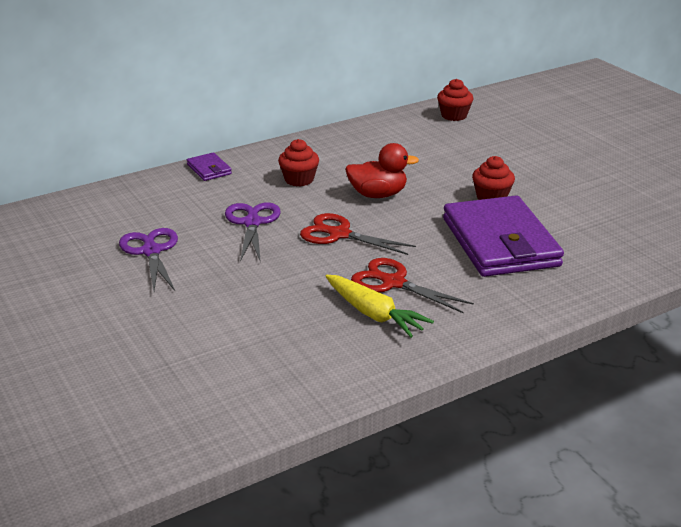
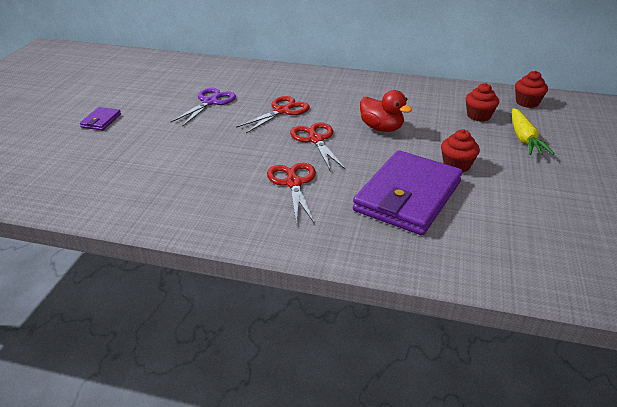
camera: 45 degrees right, 5 degrees up
purple wallet [187,152,232,181] -> purple wallet moved to [80,107,121,131]
purple scissors [225,202,281,262] -> red scissors [236,96,310,133]
red cupcake [278,139,319,187] -> red cupcake moved to [466,83,499,122]
yellow carrot [326,275,434,338] -> yellow carrot moved to [512,108,555,155]

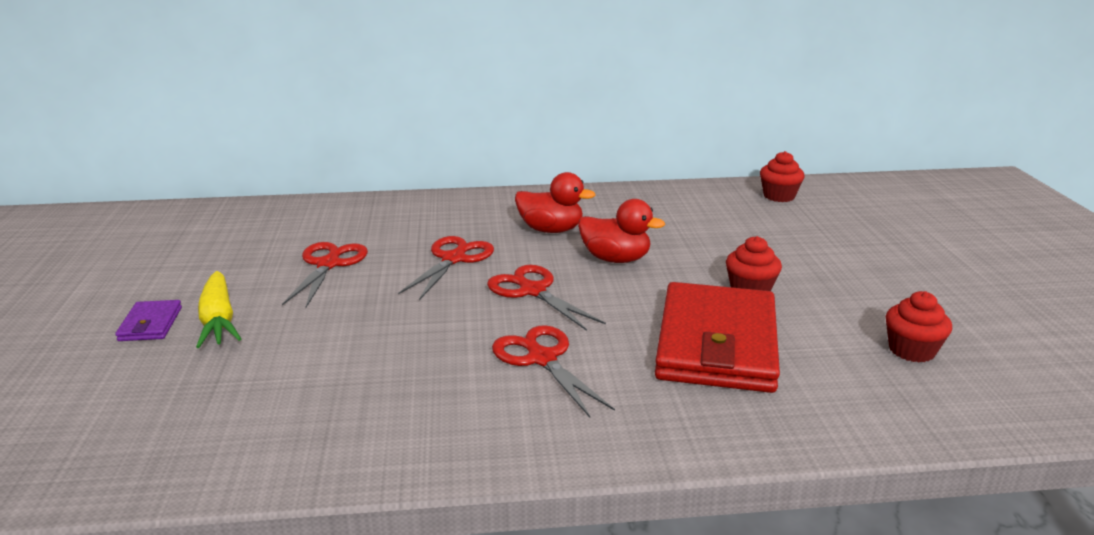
camera: 20 degrees left, 10 degrees down
purple scissors [171,88,236,127] -> red scissors [282,242,368,307]
purple wallet [353,150,463,235] -> red wallet [655,282,780,393]
red cupcake [466,83,499,122] -> red cupcake moved to [886,291,952,362]
yellow carrot [512,108,555,155] -> yellow carrot moved to [196,271,241,348]
none -> red duck [515,172,595,233]

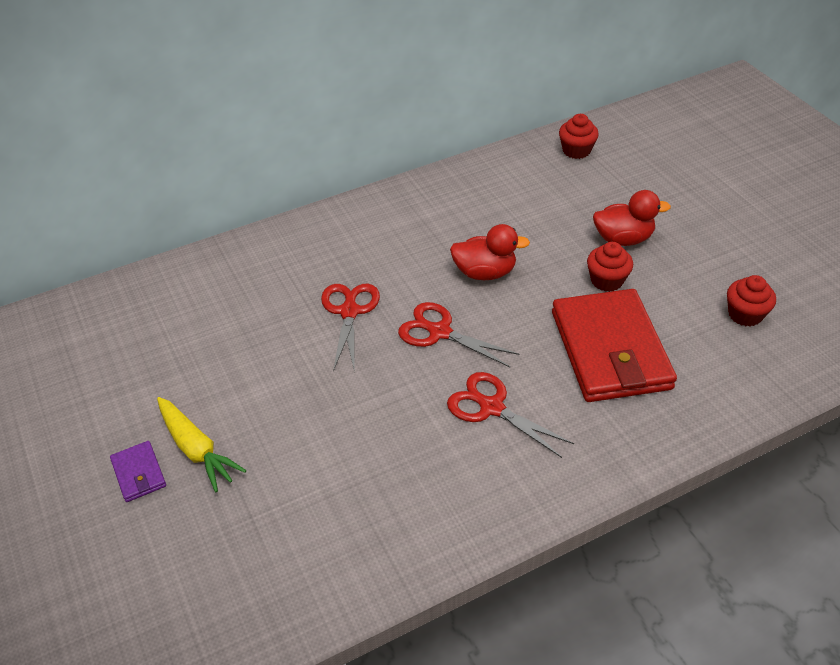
camera: 20 degrees left, 20 degrees up
red scissors [282,242,368,307] -> none
red duck [515,172,595,233] -> red duck moved to [593,190,671,246]

